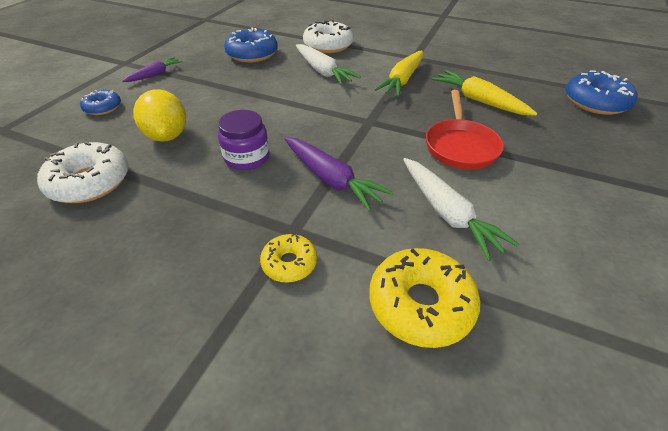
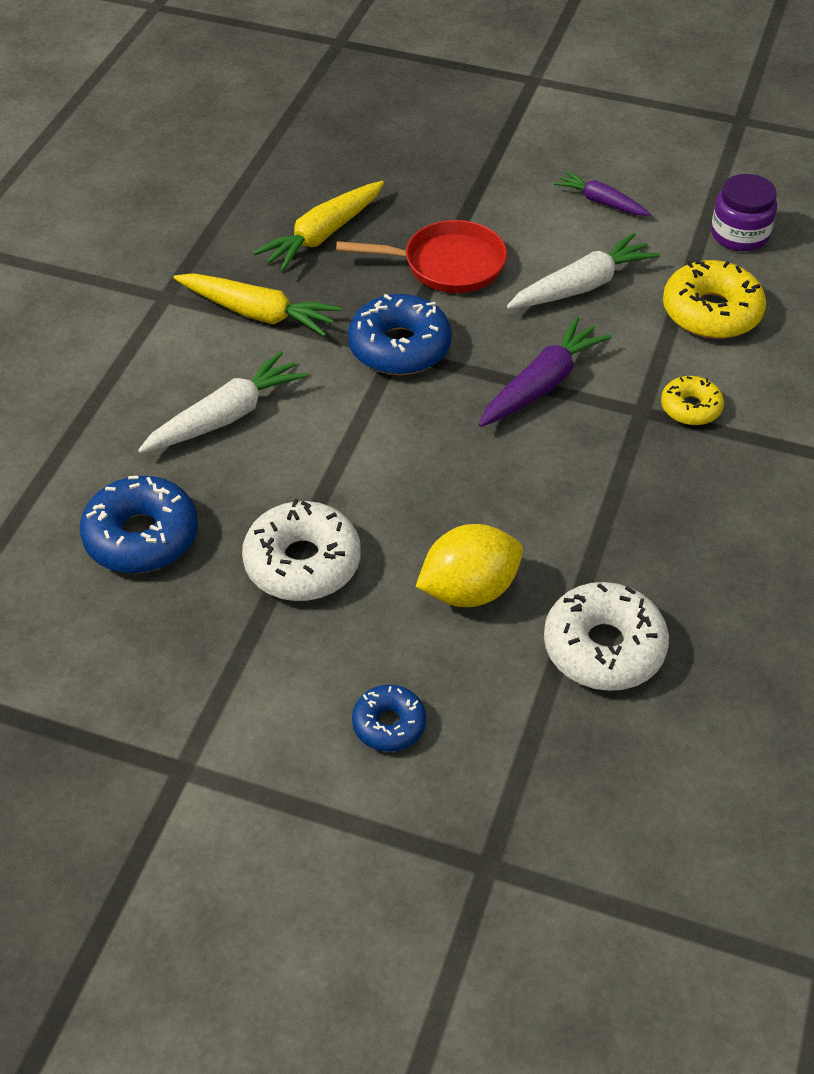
camera: 95 degrees left, 5 degrees up
purple carrot [122,57,183,82] -> purple carrot moved to [554,171,651,216]
purple jar [218,110,269,170] -> purple jar moved to [711,174,777,251]
white donut [303,20,353,53] -> white donut moved to [242,499,361,601]
blue donut [566,70,638,115] -> blue donut moved to [348,294,452,375]

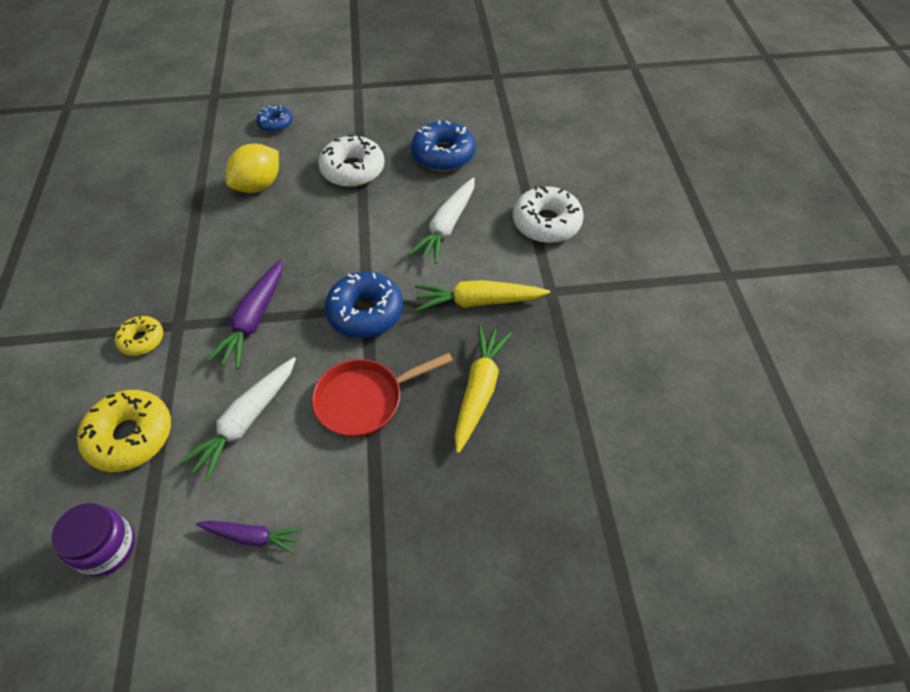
camera: 155 degrees right, 5 degrees up
white donut [544,582,669,691] -> white donut moved to [513,186,584,243]

